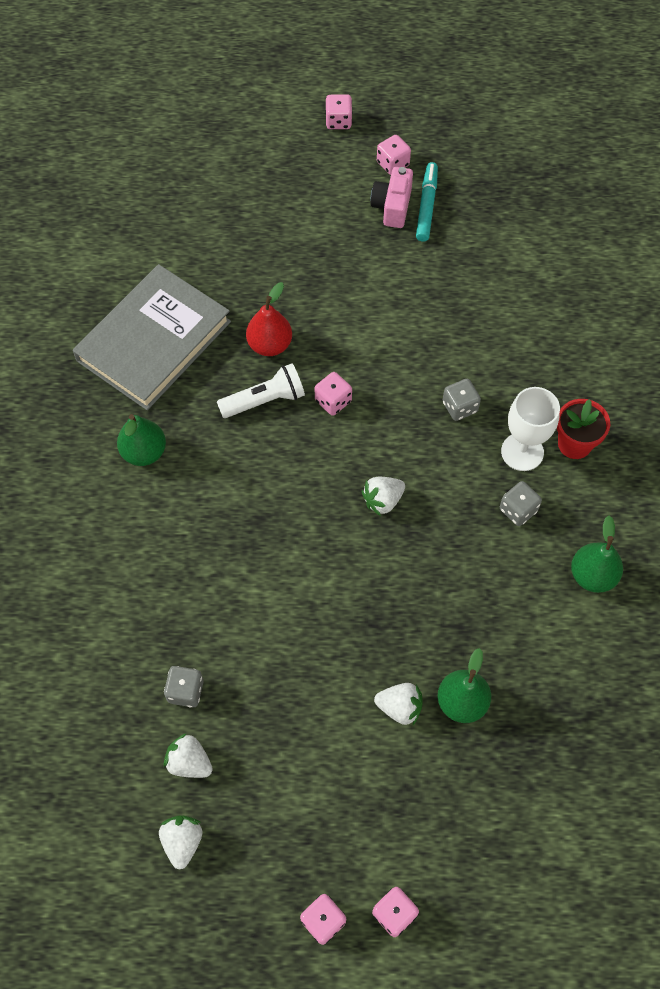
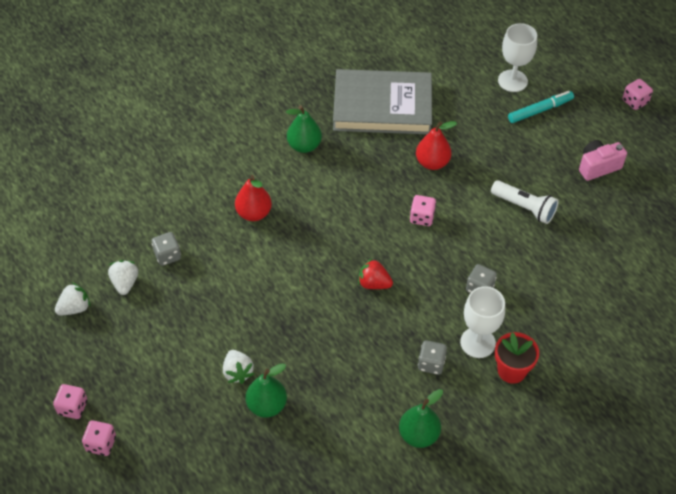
camera: 55 degrees right, 10 degrees down
white flashlight [217,363,305,418] -> white flashlight moved to [491,180,559,224]
white strawberry [362,477,405,516] -> red strawberry [358,259,393,289]
pink dice [377,135,411,175] -> none
turquoise marker [416,162,438,242] -> turquoise marker moved to [508,91,574,123]
none -> red pear [235,175,272,221]
none -> white goblet [498,23,537,92]

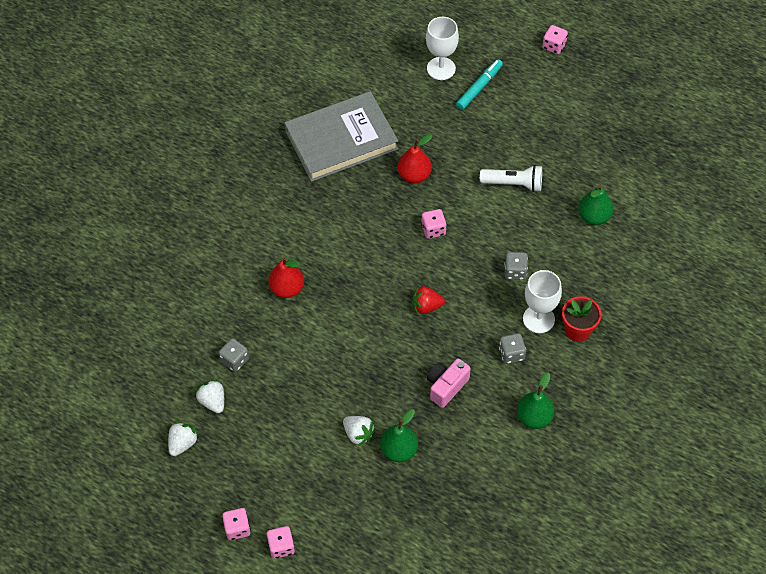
camera: 25 degrees left, 5 degrees up
green pear [286,105,322,153] -> green pear moved to [578,185,613,225]
pink camera [579,140,627,181] -> pink camera moved to [427,358,471,408]

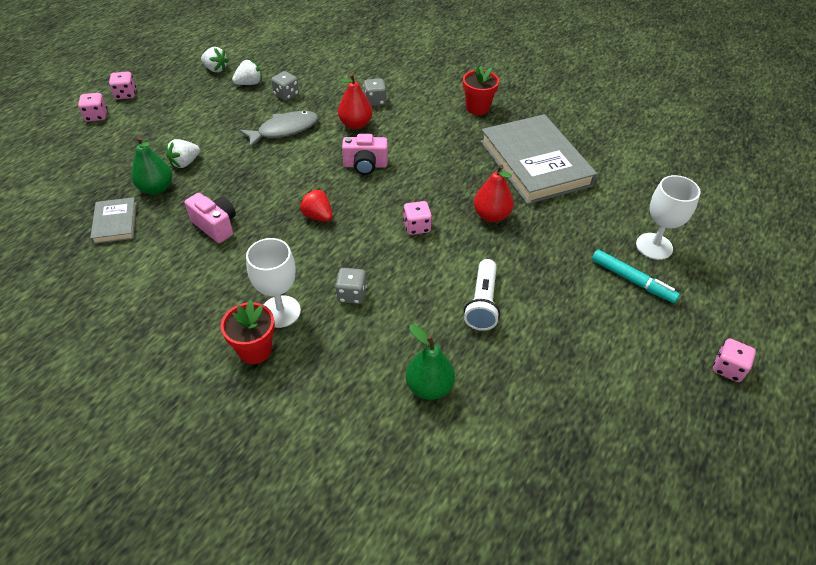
camera: 90 degrees right, 10 degrees down
red strawberry [413,286,445,314] -> red strawberry turned 45 degrees counterclockwise [299,188,333,222]
grey dice [499,333,526,364] -> grey dice moved to [364,78,386,106]
green pear [517,373,555,429] -> none
none -> grey book [90,197,137,244]
none -> grey fish [239,111,318,148]
none -> pink camera [342,134,388,175]
none -> red flower pot [463,65,499,115]

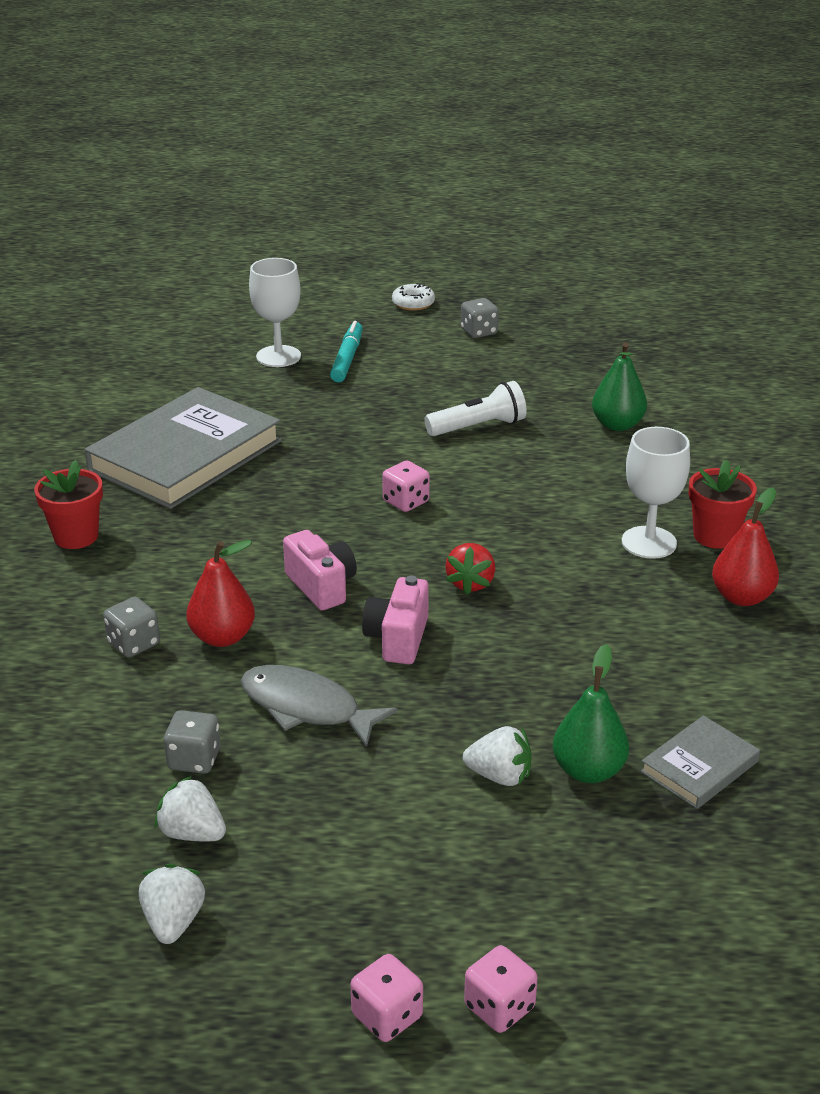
camera: 120 degrees left, 15 degrees down
pink camera [185,193,236,243] -> pink camera moved to [362,576,429,664]
grey dice [335,268,367,304] -> grey dice moved to [461,298,499,338]
red pear [474,165,513,222] -> red pear moved to [712,488,779,606]
pink dice [713,339,756,382] -> white donut [392,283,435,311]

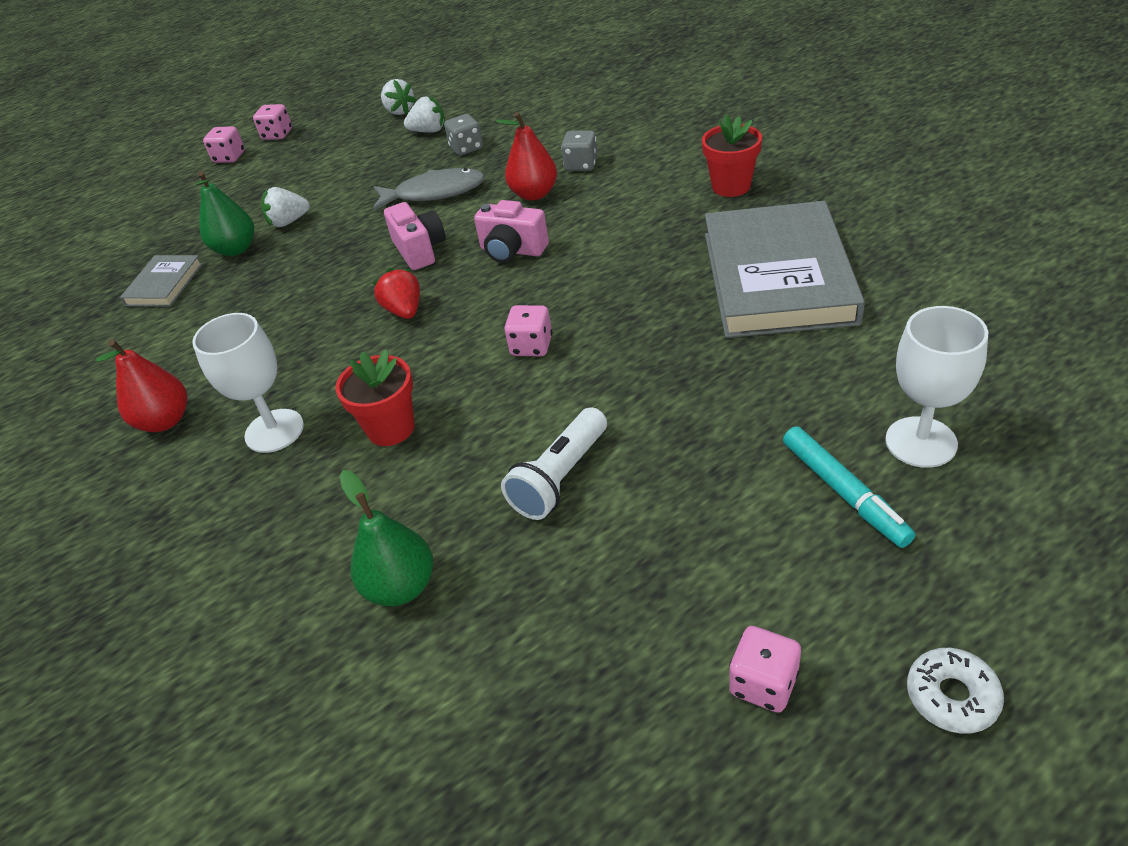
camera: 150 degrees right, 10 degrees up
grey dice [461,298,499,338] -> pink dice [729,626,801,713]
red flower pot [688,459,757,549] -> red flower pot moved to [336,350,415,446]

